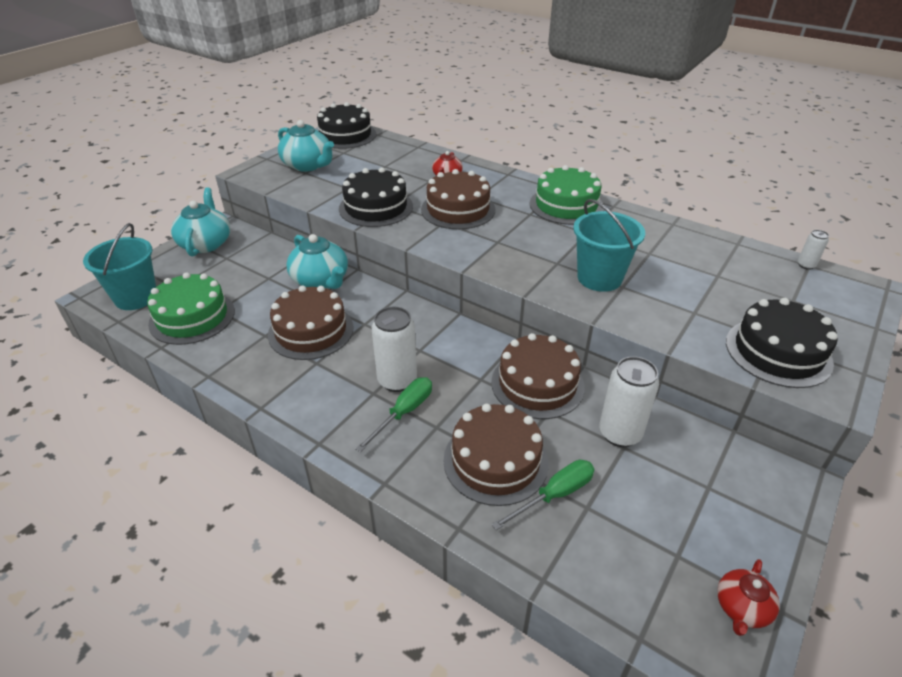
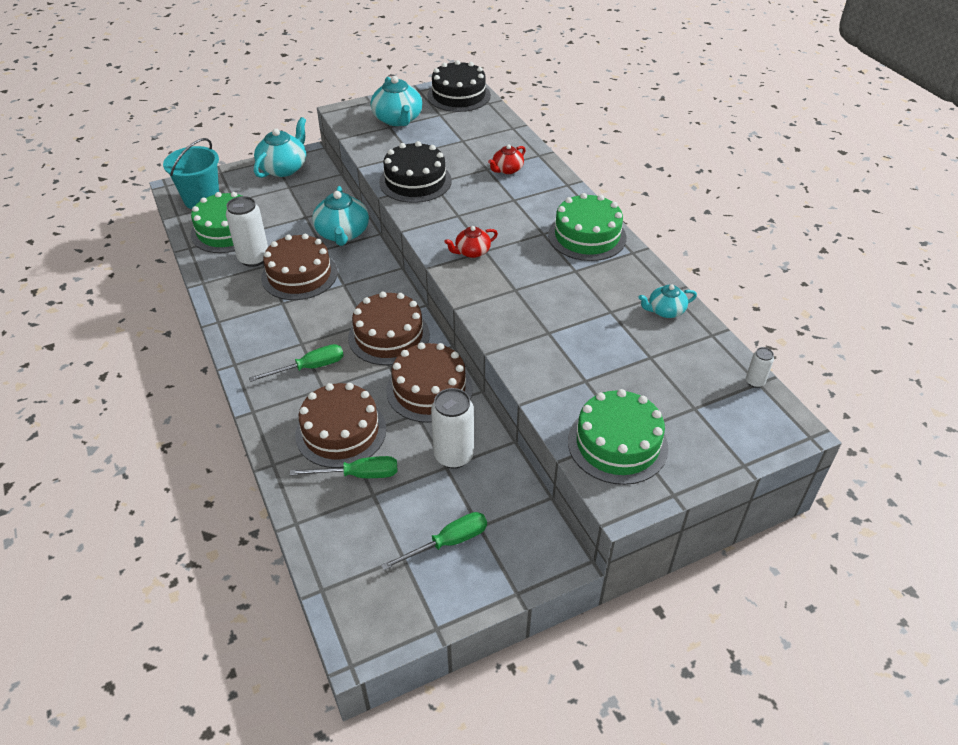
camera: 30 degrees right, 5 degrees up
white can [372,307,417,392] -> white can moved to [226,196,268,267]
brown cake [421,169,496,229] -> brown cake moved to [348,291,430,365]
turquoise bucket [573,199,645,292] -> none
red teapot [717,559,780,636] -> red teapot moved to [444,226,498,258]
black cake [726,298,838,388] -> green cake [568,389,668,485]
none -> green screwdriver [381,512,487,570]
none -> turquoise teapot [639,285,697,318]

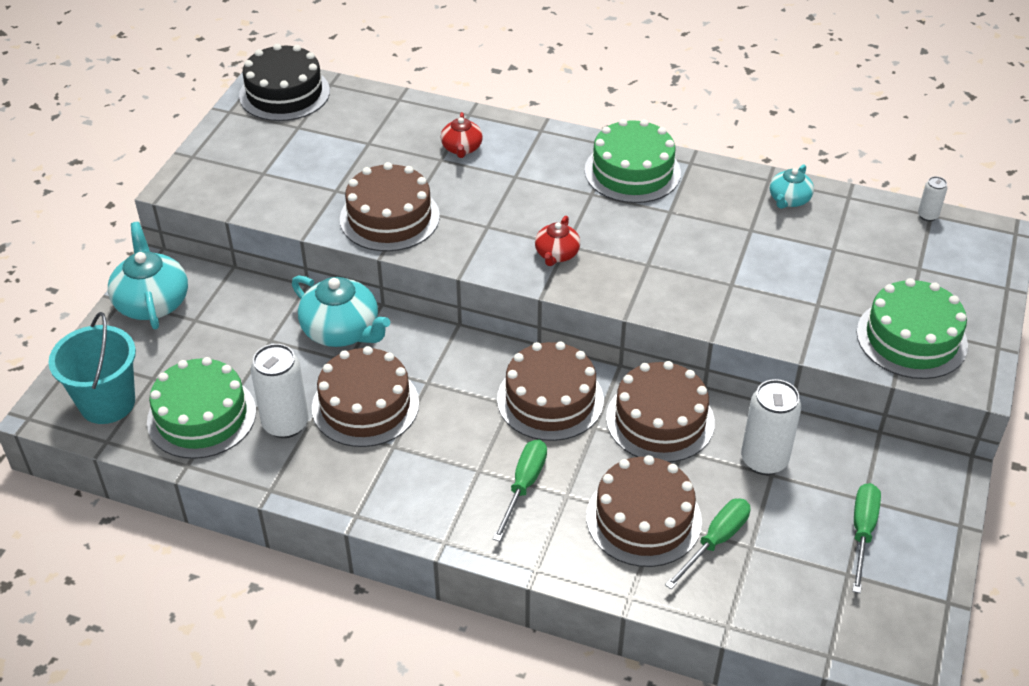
camera: 45 degrees left, 0 degrees up
turquoise teapot [371,76,422,126] -> none
black cake [379,141,452,203] -> brown cake [340,162,440,252]

